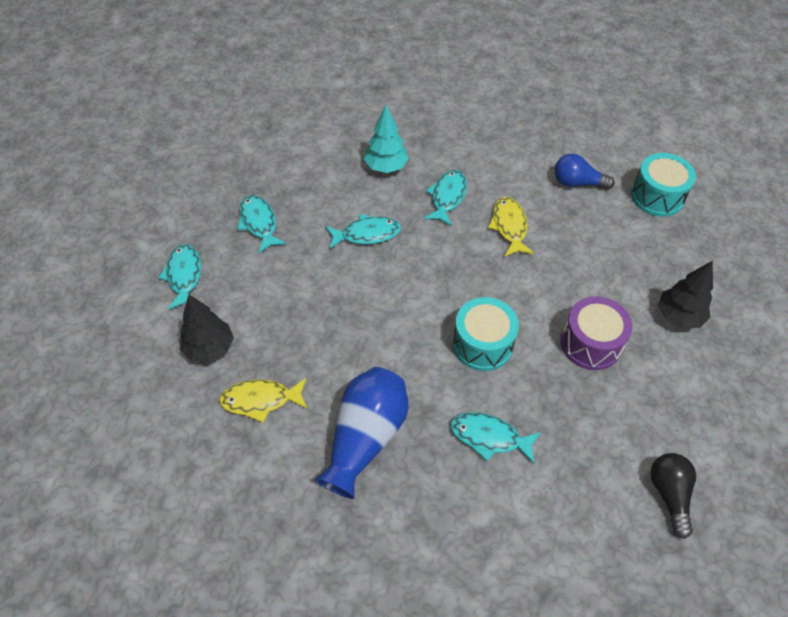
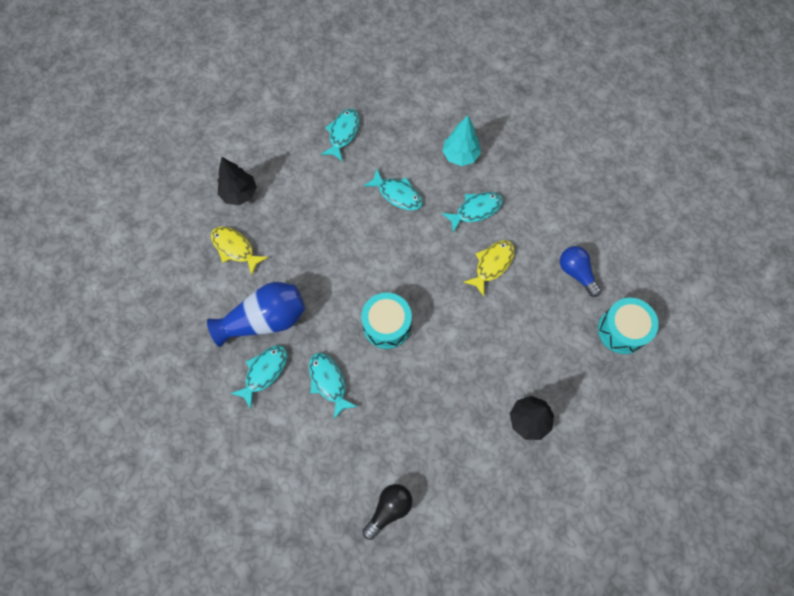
camera: 45 degrees right, 15 degrees up
turquoise fish [158,244,201,310] -> turquoise fish moved to [230,345,287,409]
purple drum [561,296,633,370] -> none

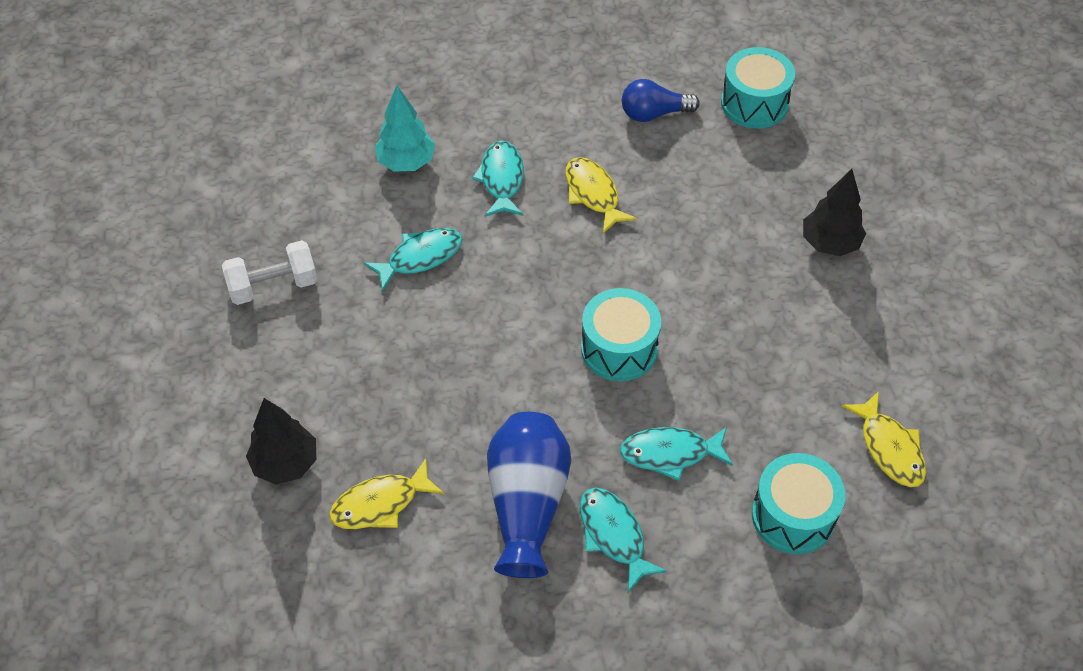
camera: 65 degrees left, 15 degrees down
turquoise fish [321,109,360,162] -> white dumbbell [222,240,318,305]
black light bulb [362,484,412,540] -> yellow fish [842,391,926,487]
none -> turquoise drum [752,453,845,554]

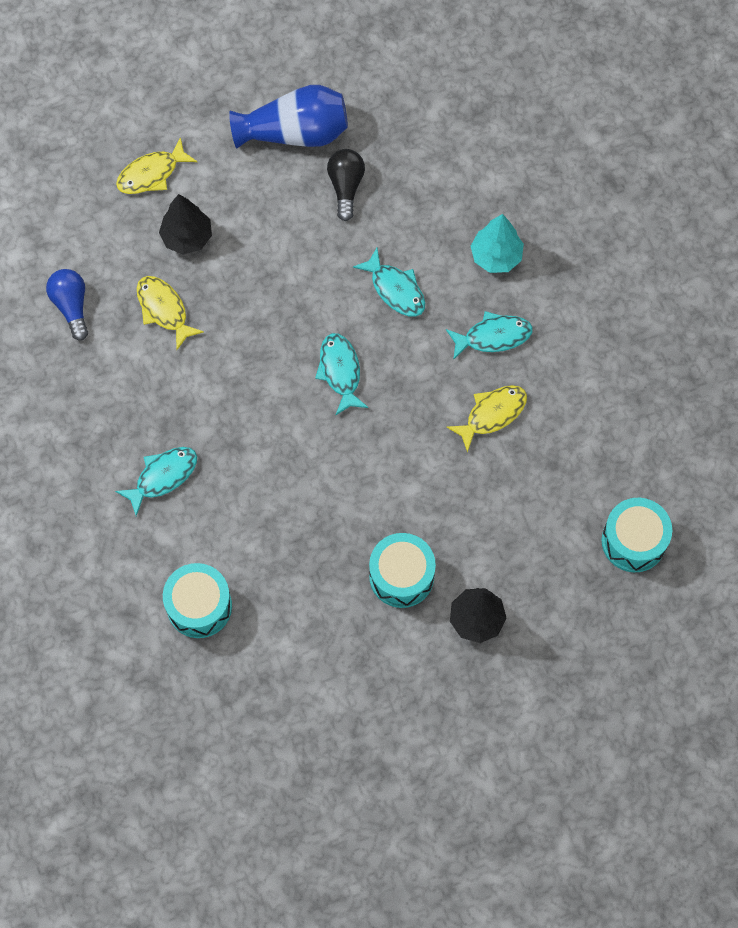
camera: 80 degrees right, 15 degrees up
white dumbbell [222,240,318,305] -> black light bulb [327,149,365,221]
blue vase [487,412,571,578] -> blue vase moved to [229,85,348,148]
turquoise drum [581,288,661,381] -> turquoise drum moved to [369,533,436,608]
turquoise fish [620,427,733,481] -> turquoise fish moved to [315,333,368,415]
blue light bulb [622,79,700,122] -> blue light bulb moved to [46,269,88,341]
yellow fish [842,391,926,487] -> yellow fish moved to [116,137,197,194]

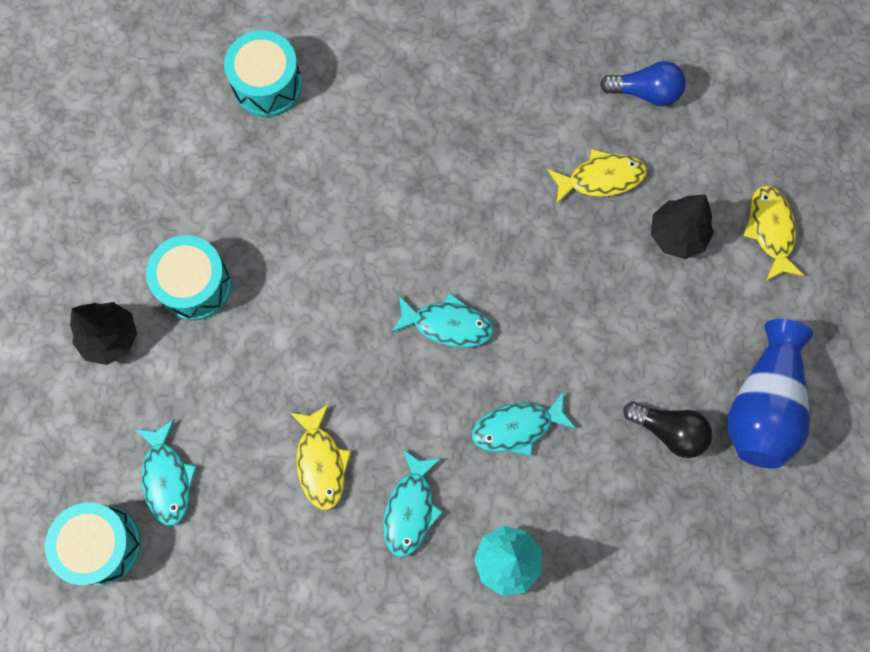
camera: 115 degrees right, 5 degrees up
turquoise fish [115,447,197,516] -> turquoise fish moved to [135,419,197,526]

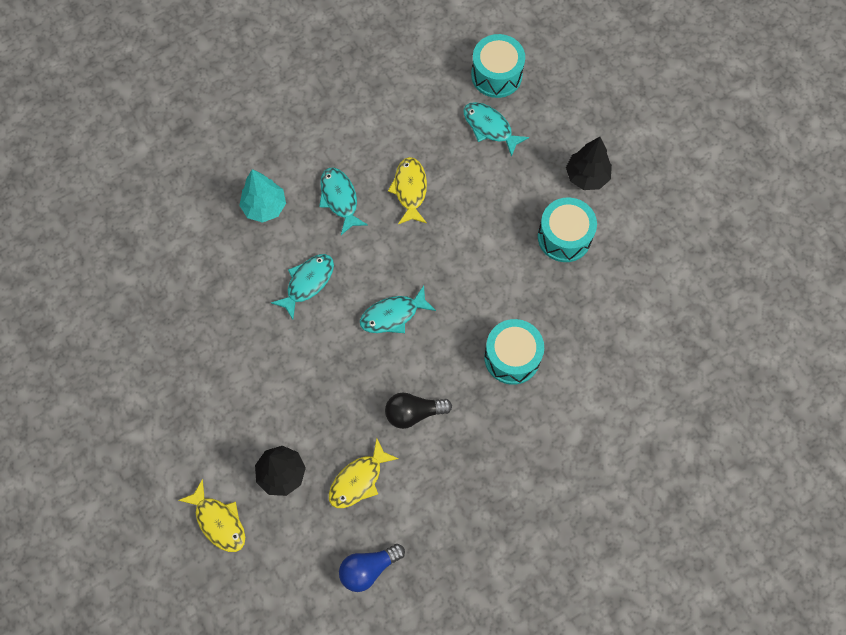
camera: 145 degrees right, 5 degrees down
turquoise drum [224,30,302,117] -> turquoise drum moved to [484,319,544,385]
yellow fish [290,404,351,510] -> yellow fish turned 45 degrees clockwise [388,157,427,224]
black light bulb [624,401,712,458] -> black light bulb moved to [385,393,452,429]
blue vase [727,319,813,469] -> none

